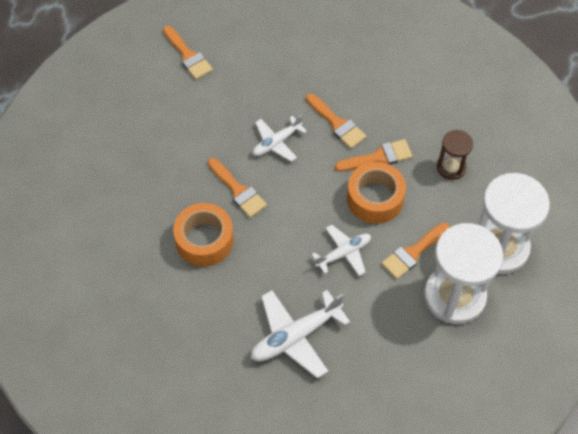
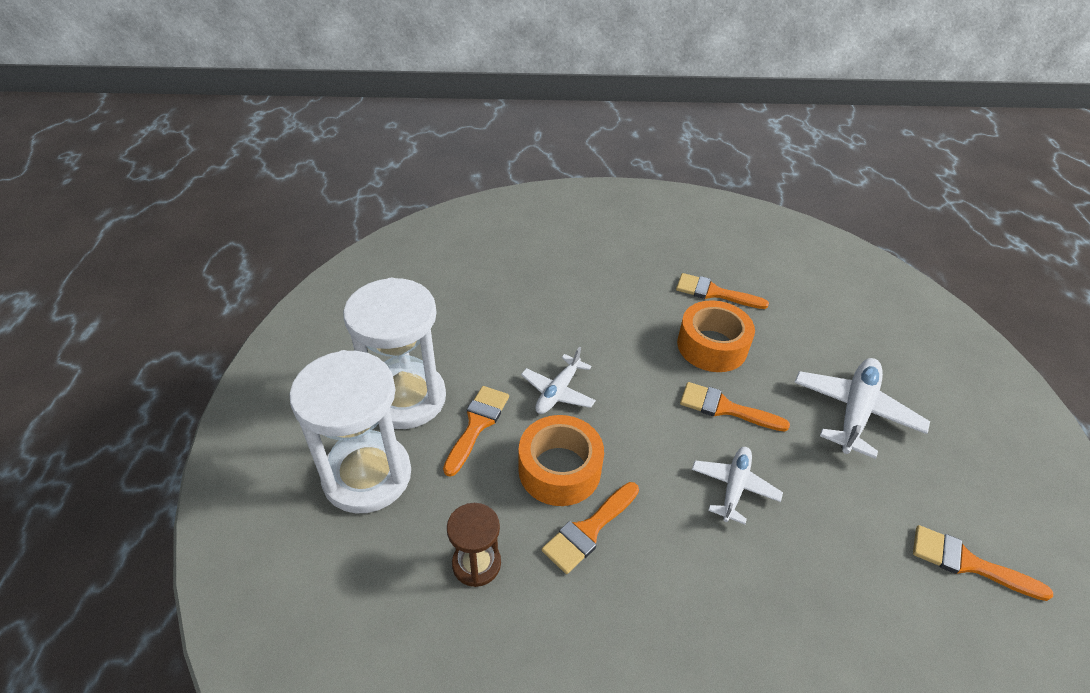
camera: 150 degrees right, 15 degrees down
white plane [251,290,350,378] -> white plane moved to [794,358,930,459]
orange brush [306,94,366,149] -> orange brush moved to [676,273,769,309]

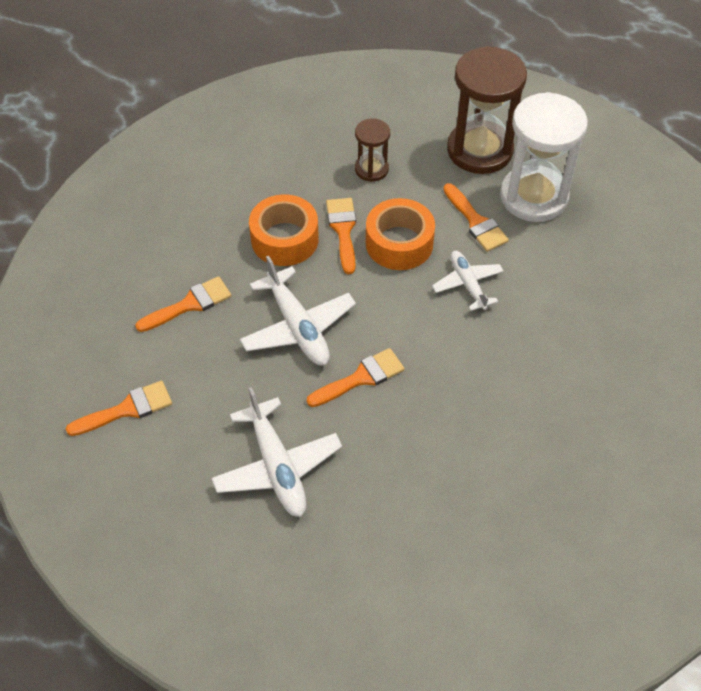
camera: 130 degrees right, 10 degrees up
white hourglass [289,350,411,513] -> brown hourglass [447,46,527,174]
orange brush [676,273,769,309] -> orange brush moved to [135,276,232,332]
orange tape [677,300,755,372] -> orange tape moved to [249,194,319,266]
white plane [692,447,783,524] -> white plane [240,256,356,365], size x1.59

